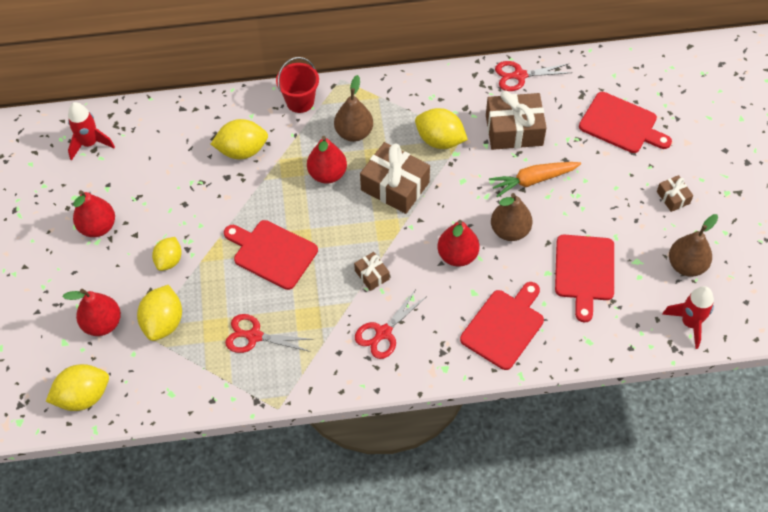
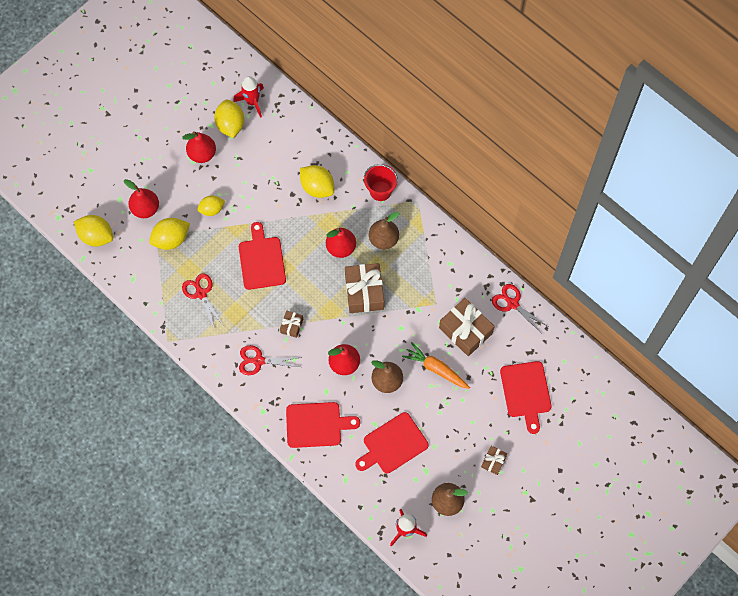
camera: 50 degrees right, 10 degrees up
yellow lemon [415,108,468,149] -> yellow lemon moved to [214,100,245,138]

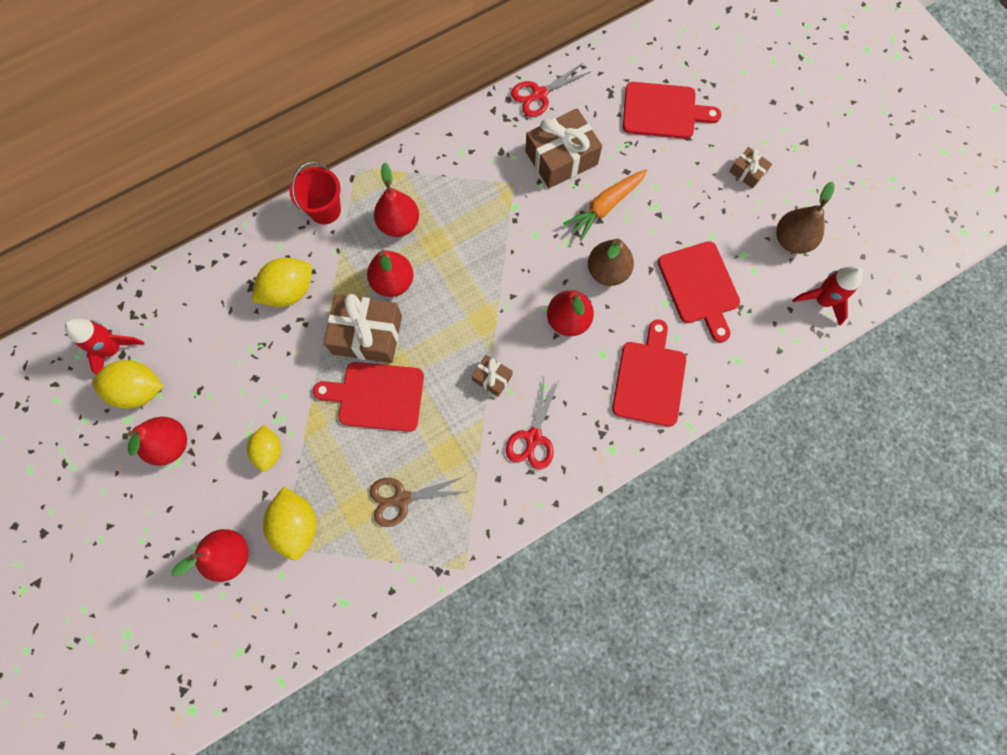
camera: 75 degrees left, 5 degrees up
yellow lemon [74,215,113,247] -> none
red scissors [182,273,224,328] -> brown scissors [370,476,465,527]
brown gift [345,263,384,313] -> brown gift moved to [324,294,402,363]
brown pear [369,212,399,249] -> red pear [374,163,419,237]

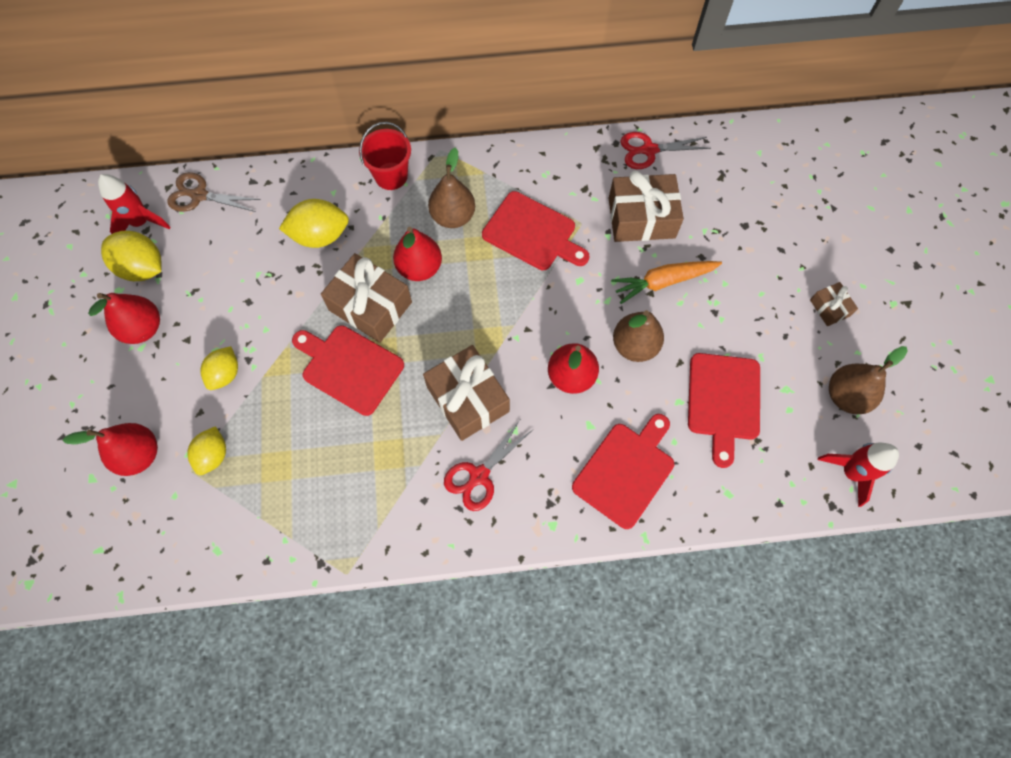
camera: 25 degrees right, 5 degrees down
yellow lemon [263,487,317,560] -> yellow lemon [187,426,226,475], size x0.66
brown scissors [370,476,465,527] -> brown scissors moved to [167,172,261,212]
red pear [374,163,419,237] -> brown pear [428,148,475,228]
brown gift [472,355,512,397] -> brown gift [423,345,510,441], size x2.00
red cutting board [623,82,721,139] -> red cutting board moved to [482,191,589,270]

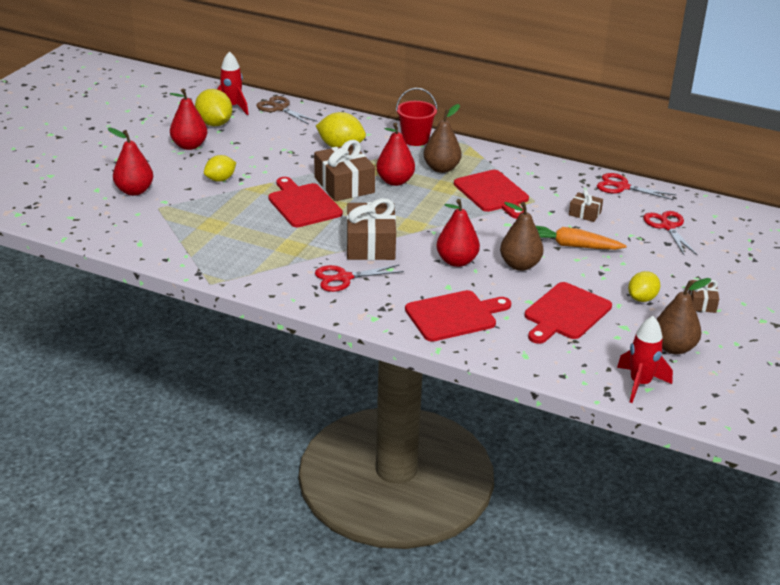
camera: 30 degrees right, 35 degrees down
yellow lemon [187,426,226,475] -> yellow lemon moved to [628,271,660,302]
brown gift [609,170,684,242] -> brown gift [569,190,603,222], size x0.50
none -> red scissors [643,211,697,256]

